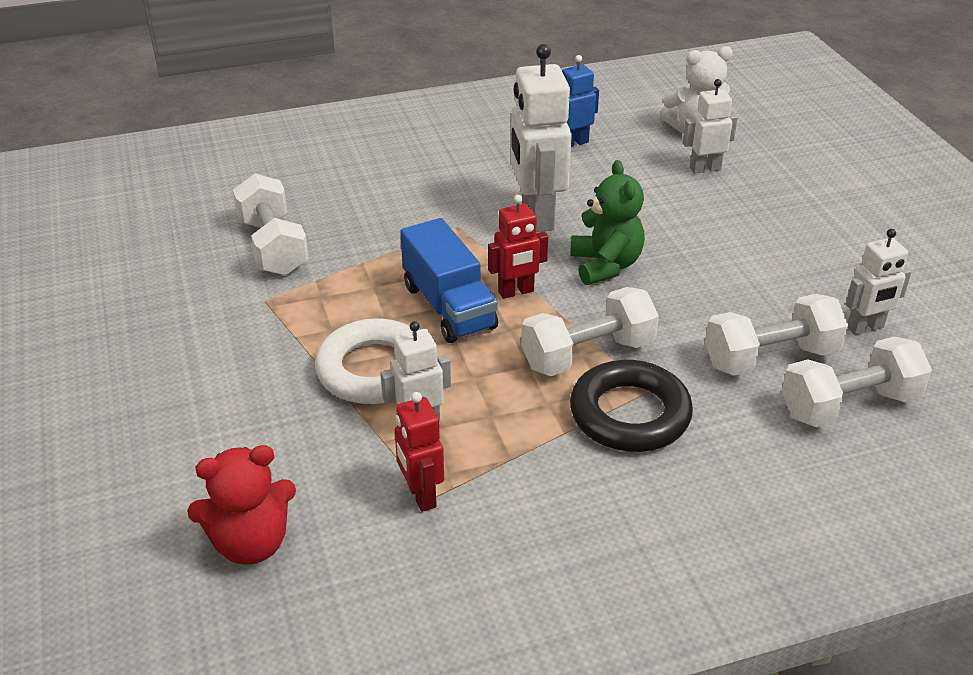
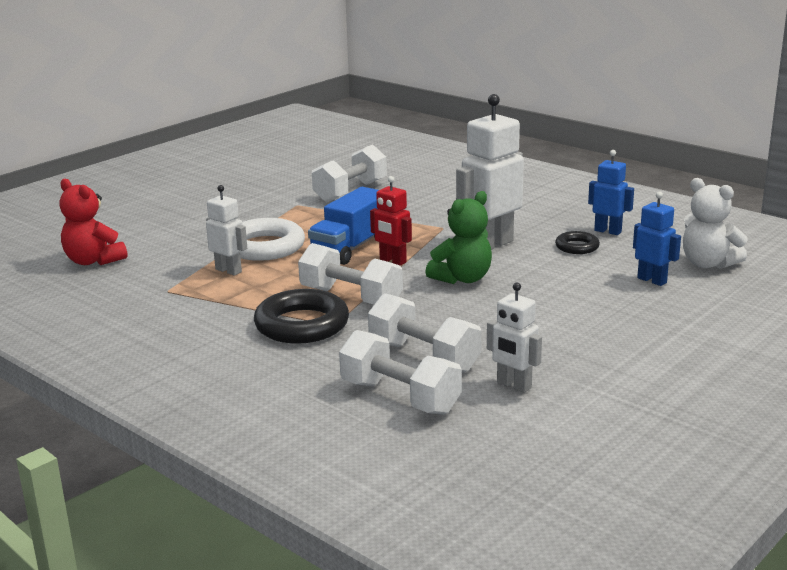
camera: 60 degrees right, 15 degrees down
red robot [395,392,444,512] -> none
white robot [682,79,738,174] -> blue robot [633,191,681,286]
none -> black ring [555,231,600,254]

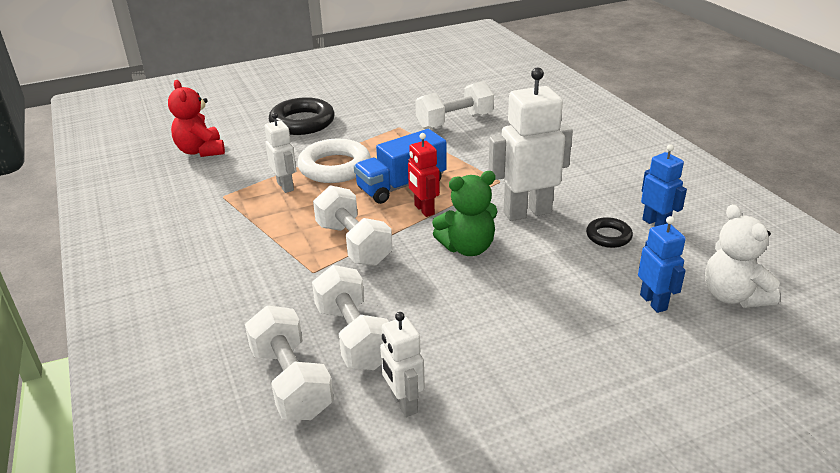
camera: 25 degrees right, 10 degrees up
black ring [254,289,349,344] -> black ring moved to [269,97,335,135]

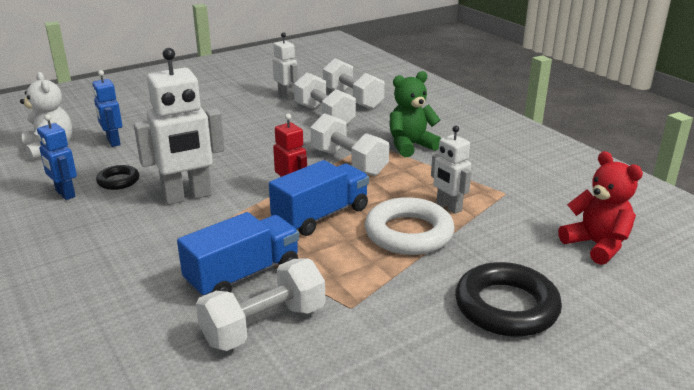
camera: 170 degrees right, 5 degrees down
green teddy bear [432,171,497,256] -> green teddy bear moved to [390,71,441,157]
none -> blue truck [177,212,299,297]

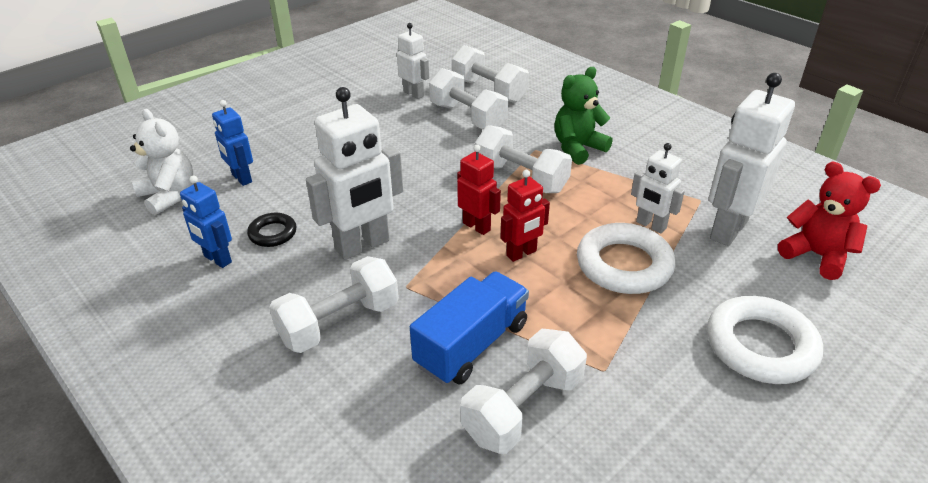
camera: 10 degrees left, 10 degrees up
blue truck [269,160,369,236] -> red robot [500,170,550,262]
black ring [455,262,562,337] -> white ring [707,296,823,384]
none -> white dumbbell [269,256,399,353]
none -> white robot [709,73,795,246]

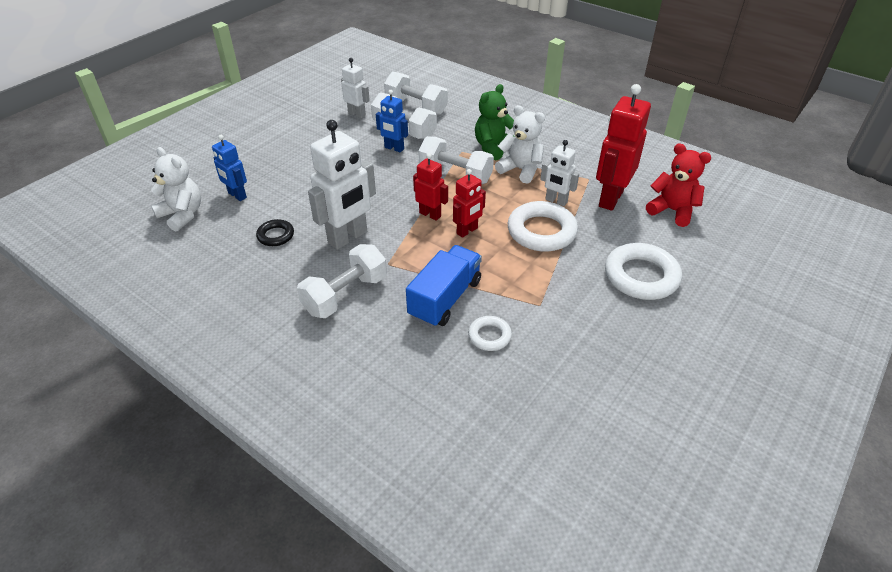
camera: 10 degrees left, 5 degrees up
blue robot [180,175,232,268] -> blue robot moved to [376,90,408,153]
white dumbbell [461,329,587,454] -> white ring [468,316,512,351]
white robot [709,73,795,246] -> red robot [596,84,651,211]
none -> white teddy bear [495,105,545,184]

